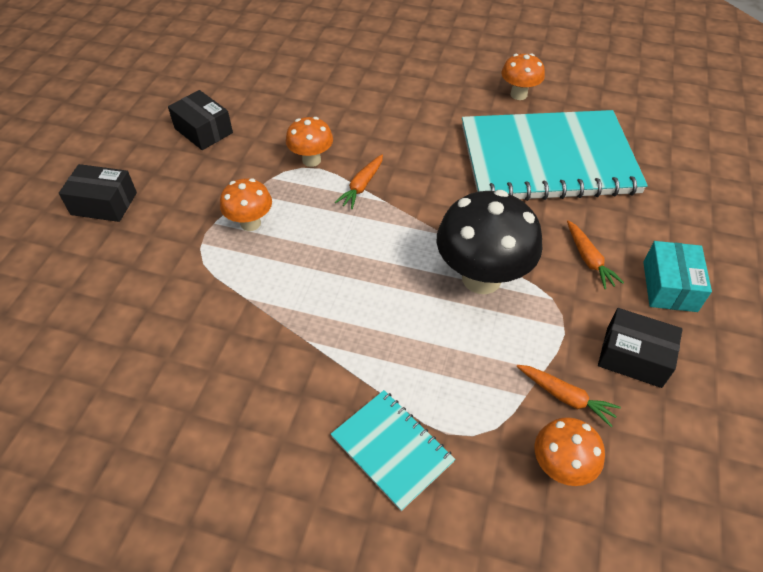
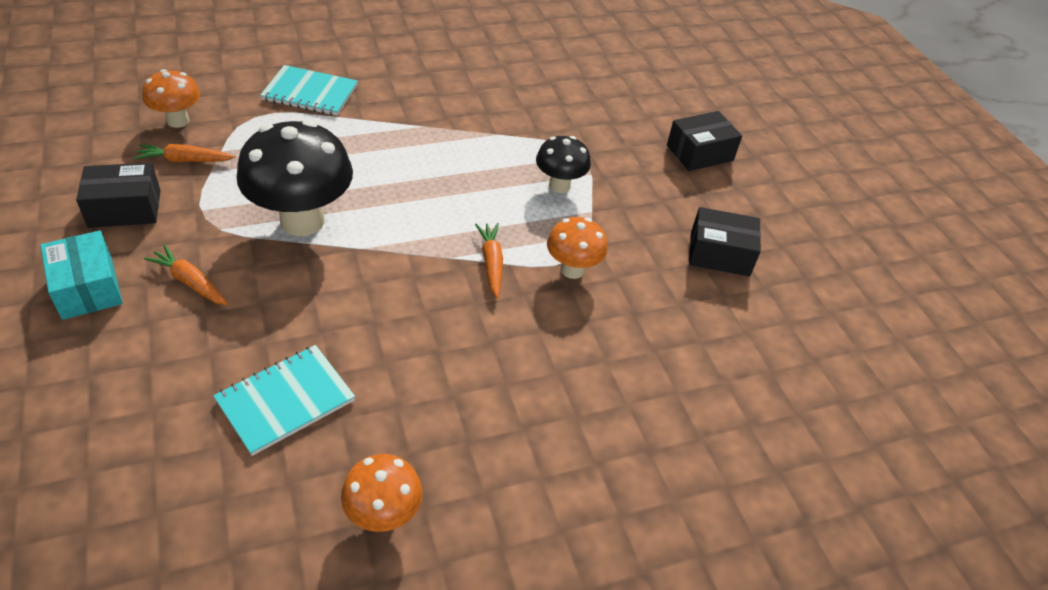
camera: 140 degrees right, 5 degrees down
orange mushroom [220,178,272,231] -> black mushroom [536,136,591,193]
turquoise notebook [462,110,648,201] -> turquoise notebook [213,345,355,456], size x0.46

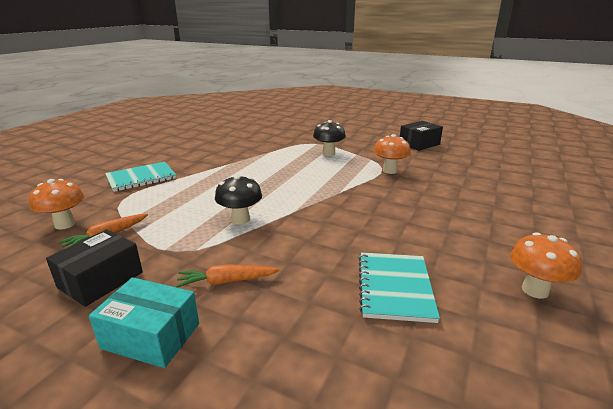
camera: 40 degrees left, 20 degrees down
black mushroom [237,120,353,236] -> black mushroom [215,175,262,225], size x0.55
orange carrot [475,223,503,299] -> none
black box [667,111,742,171] -> none

